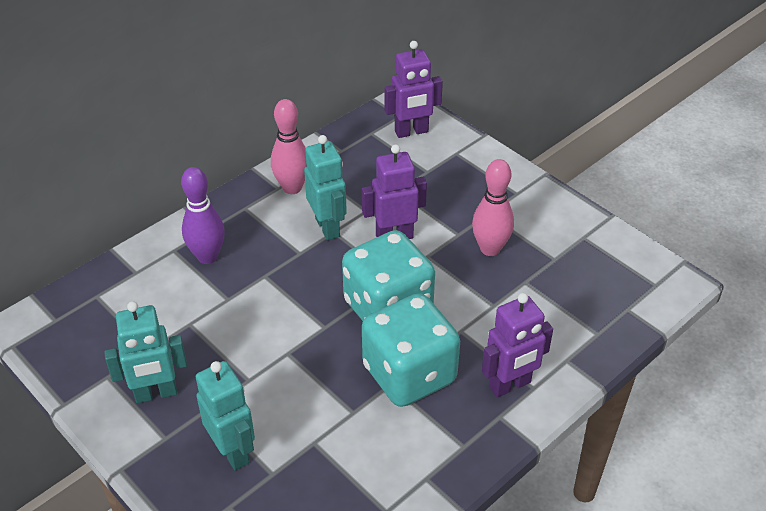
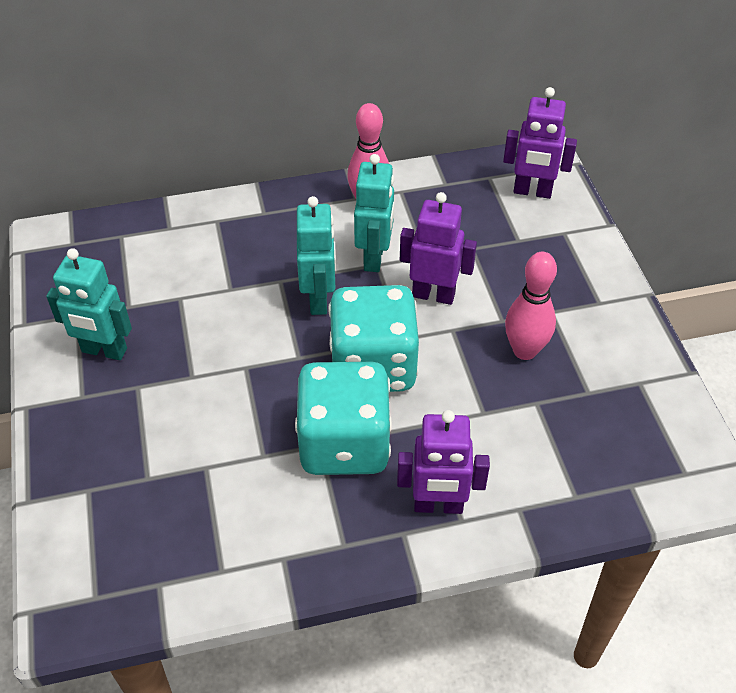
camera: 30 degrees right, 5 degrees up
purple bowling pin [181,167,225,264] -> none
turquoise robot [196,361,255,470] -> turquoise robot moved to [297,196,336,315]

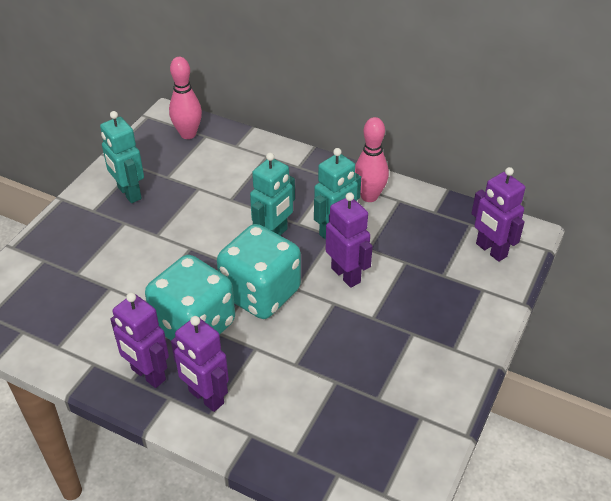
camera: 40 degrees right, 5 degrees down
pink bowling pin [505,252,557,360] -> pink bowling pin moved to [169,57,202,139]
none -> purple robot [110,292,169,388]

